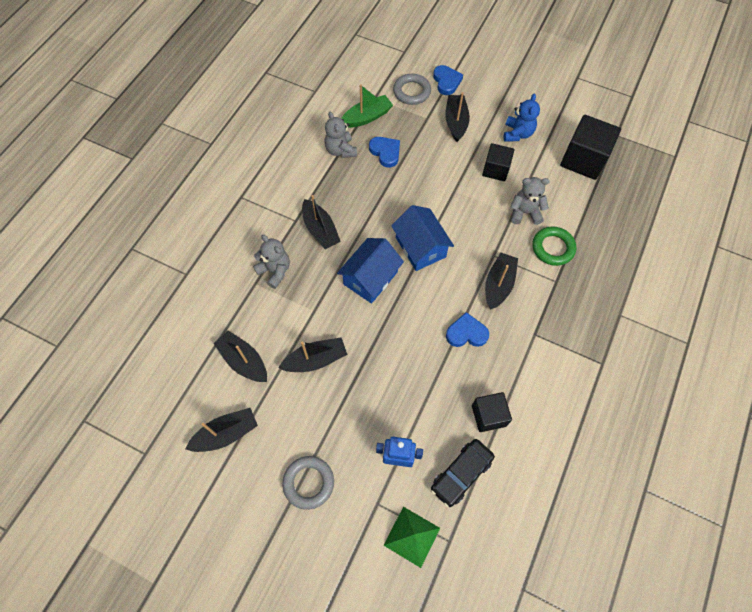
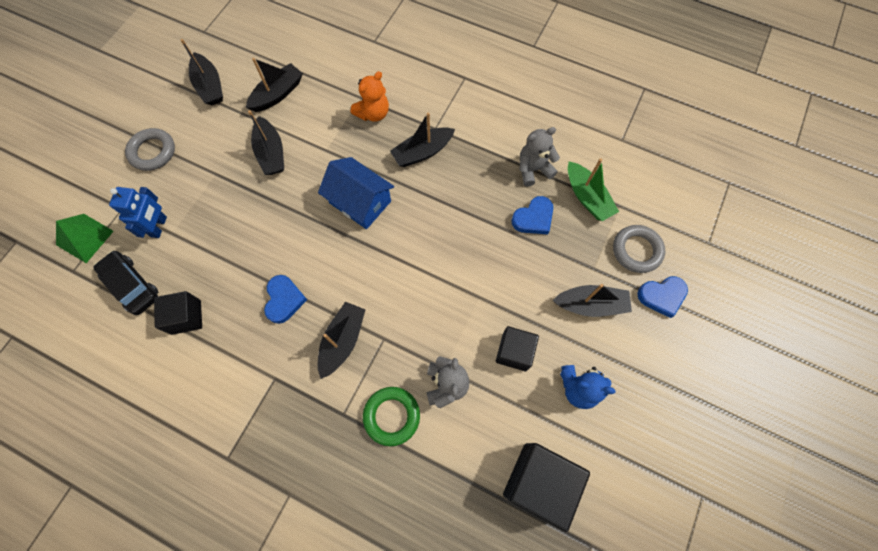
camera: 90 degrees right, 5 degrees up
grey teddy bear [253,235,290,289] -> orange teddy bear [351,71,389,122]
blue house [391,205,454,271] -> none
black boat [485,253,518,310] -> black boat turned 90 degrees counterclockwise [318,302,366,379]

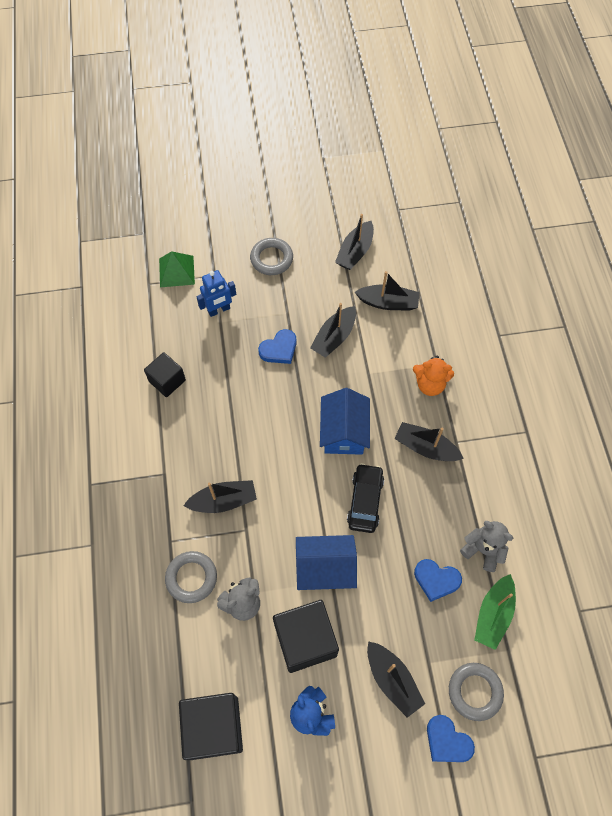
camera: 55 degrees right, 5 degrees down
black car [93,251,158,315] -> black car moved to [347,463,384,533]
blue heart [264,275,307,324] -> blue heart moved to [258,329,296,364]
green ring [363,387,420,446] -> grey ring [165,551,217,603]
black cube [496,326,539,371] -> black cube [273,600,339,673], size x1.62
none -> blue house [296,535,357,590]

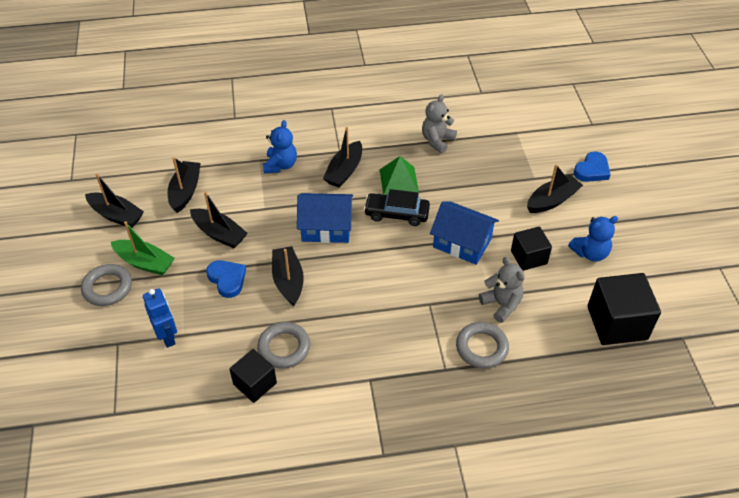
camera: 90 degrees left, 15 degrees down
green pyramid [159,251,195,287] -> green pyramid moved to [380,156,419,195]
black boat [183,480,257,513] -> black boat moved to [272,246,304,306]
black cube [273,600,339,673] -> black cube [511,226,552,271], size x0.62
blue house [296,535,357,590] -> blue house turned 60 degrees counterclockwise [430,202,499,265]
orange teddy bear [413,355,454,396] -> blue teddy bear [263,120,297,173]
blue heart [414,559,462,602] -> none
grey ring [449,663,504,721] -> grey ring moved to [257,322,310,369]
green boat [474,574,516,650] -> green boat moved to [111,221,175,276]

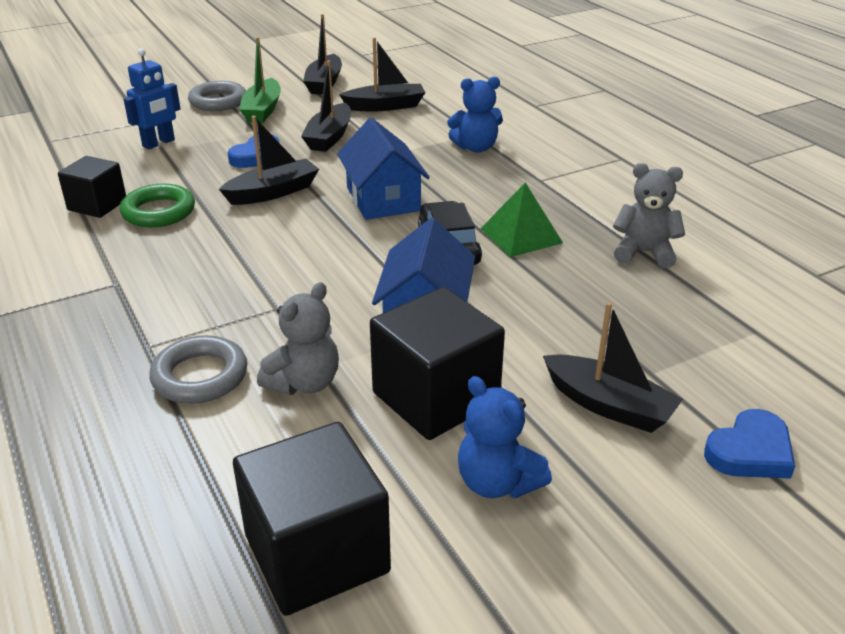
camera: 70 degrees right, 15 degrees down
grey ring [257,322,310,369] -> green ring [120,184,195,228]
black boat [323,127,362,188] -> none
black cube [511,226,552,271] -> black cube [370,287,505,440], size x1.62
blue heart [574,151,611,182] -> blue heart turned 60 degrees counterclockwise [704,409,795,479]

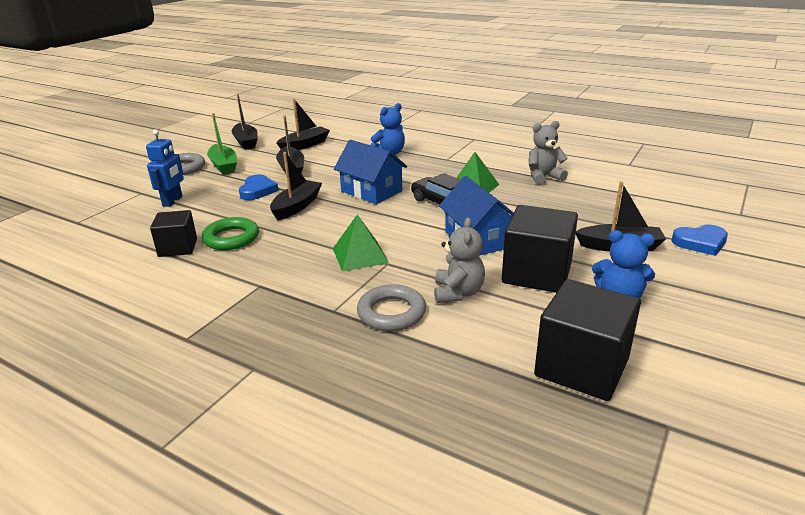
camera: 30 degrees left, 5 degrees down
blue heart [704,409,795,479] -> blue heart turned 60 degrees clockwise [672,225,728,256]
none -> green pyramid [333,214,389,271]

